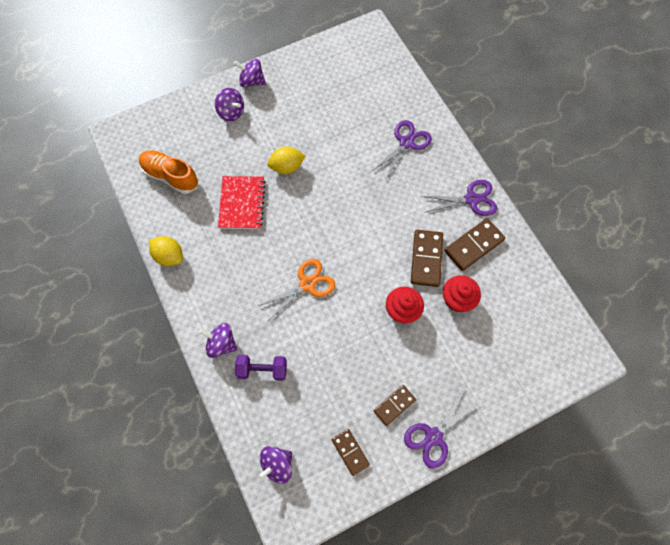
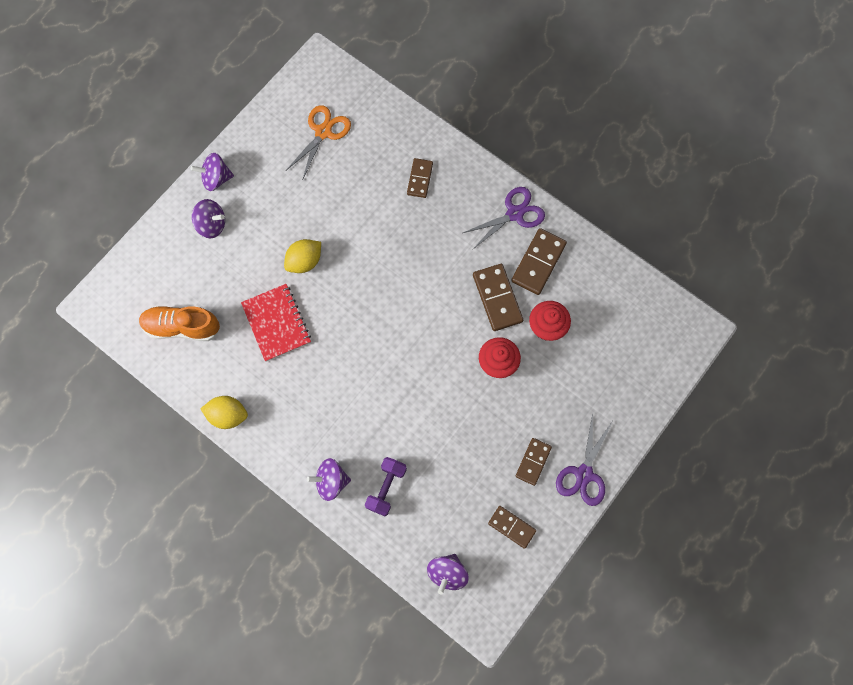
camera: 25 degrees left, 5 degrees up
purple dumbbell [235,355,287,381] -> purple dumbbell turned 45 degrees counterclockwise [365,457,407,516]
orange scissors [259,259,335,321] -> orange scissors moved to [286,105,351,180]
purple scissors [372,120,432,179] -> brown domino [407,158,433,198]

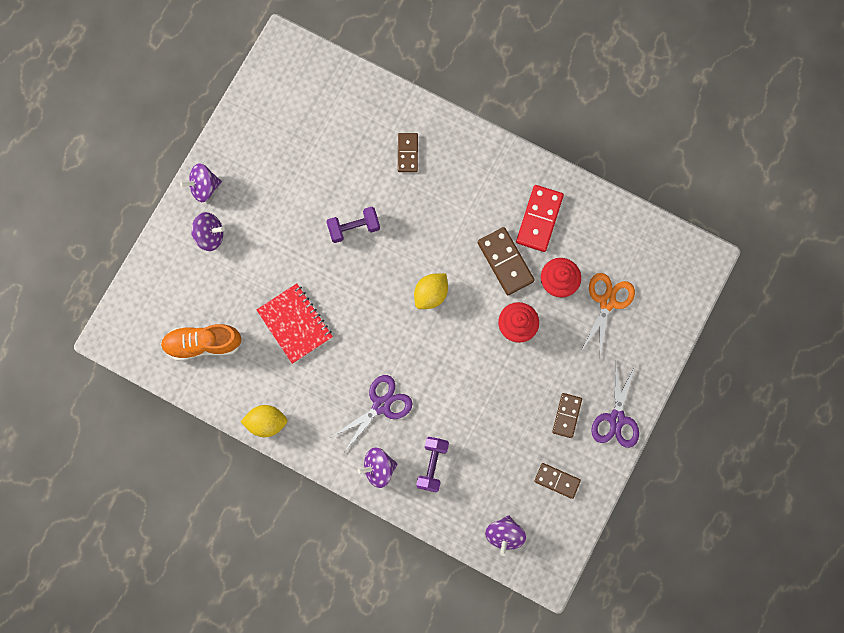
camera: 10 degrees left, 5 degrees up
yellow lemon [284,239,321,273] -> yellow lemon moved to [414,273,448,309]
orange scissors [286,105,351,180] -> orange scissors moved to [581,273,635,355]
purple scissors [463,187,545,249] -> purple scissors moved to [331,375,413,451]
brown domino [511,228,567,295] -> red domino [516,185,564,252]
none -> purple dumbbell [326,207,380,243]

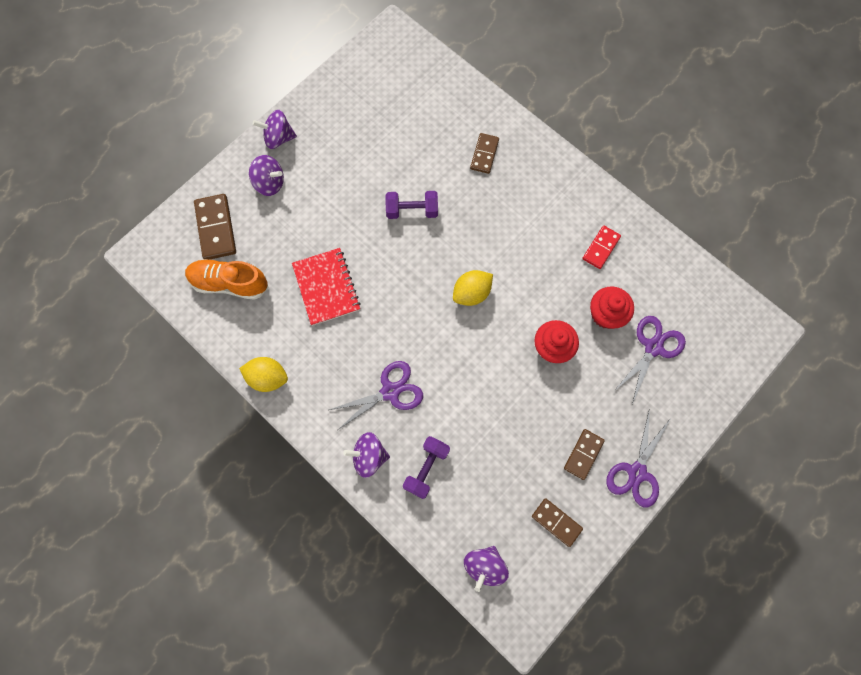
camera: 15 degrees right, 5 degrees down
brown domino [478,227,535,295] -> brown domino moved to [194,194,236,260]
red domino [516,185,564,252] -> red domino [582,226,621,269], size x0.64
orange scissors [581,273,635,355] -> purple scissors [613,316,686,404]

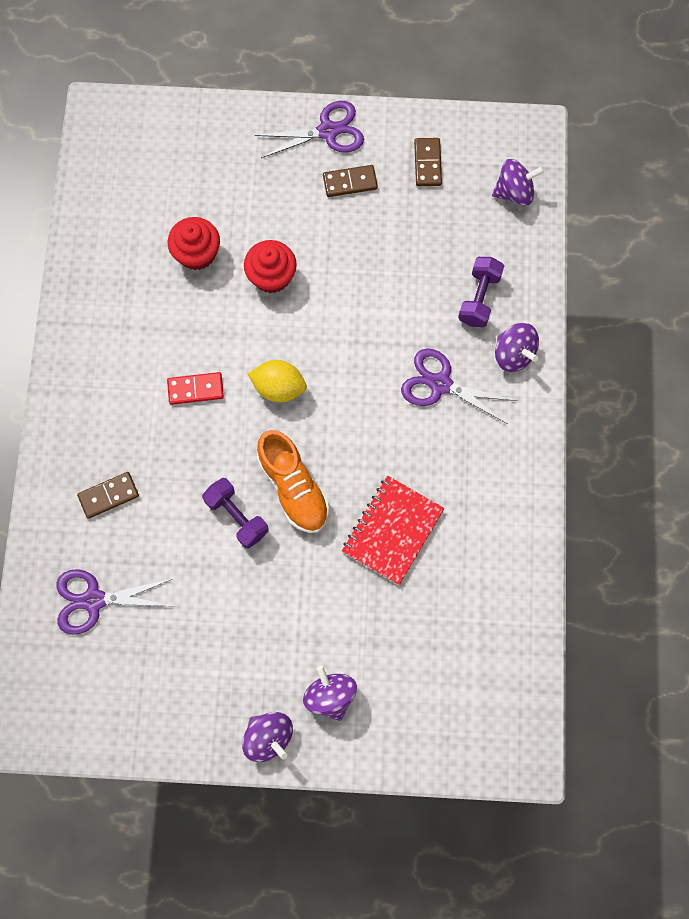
camera: 130 degrees left, 0 degrees up
orange shoe [185,259,269,300] -> orange shoe moved to [257,430,329,533]
brown domino [194,194,236,260] -> none
yellow lemon [239,357,288,392] -> none
purple dumbbell [403,436,450,499] -> purple dumbbell turned 60 degrees counterclockwise [458,257,504,327]
red domino [582,226,621,269] -> red domino moved to [167,372,224,405]
purple scissors [613,316,686,404] -> purple scissors moved to [56,569,172,635]

